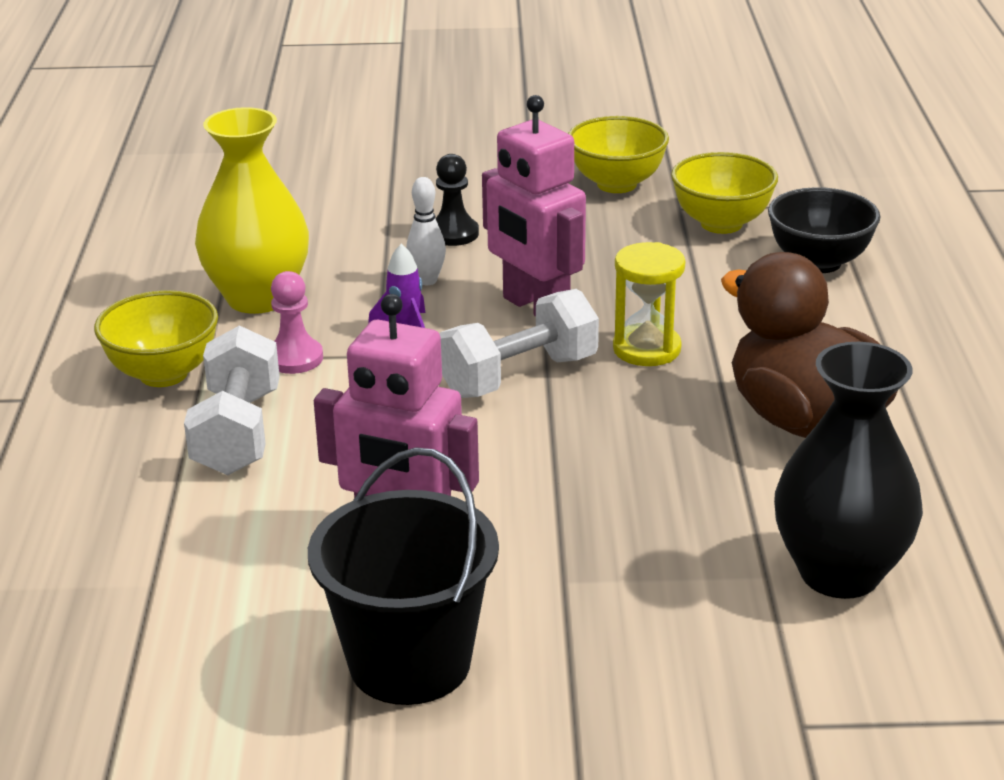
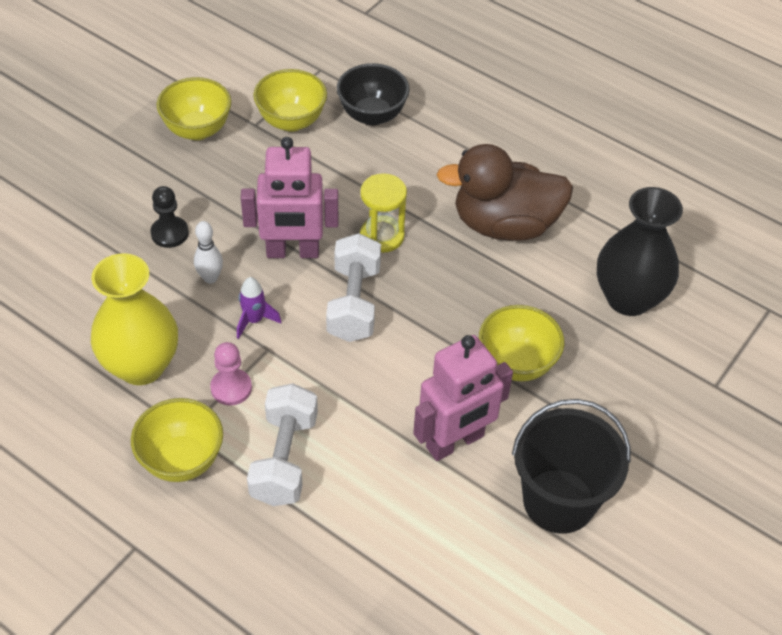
camera: 55 degrees left, 20 degrees up
white dumbbell [184,325,280,475] -> white dumbbell turned 60 degrees clockwise [247,383,318,506]
none -> yellow bowl [479,305,564,381]

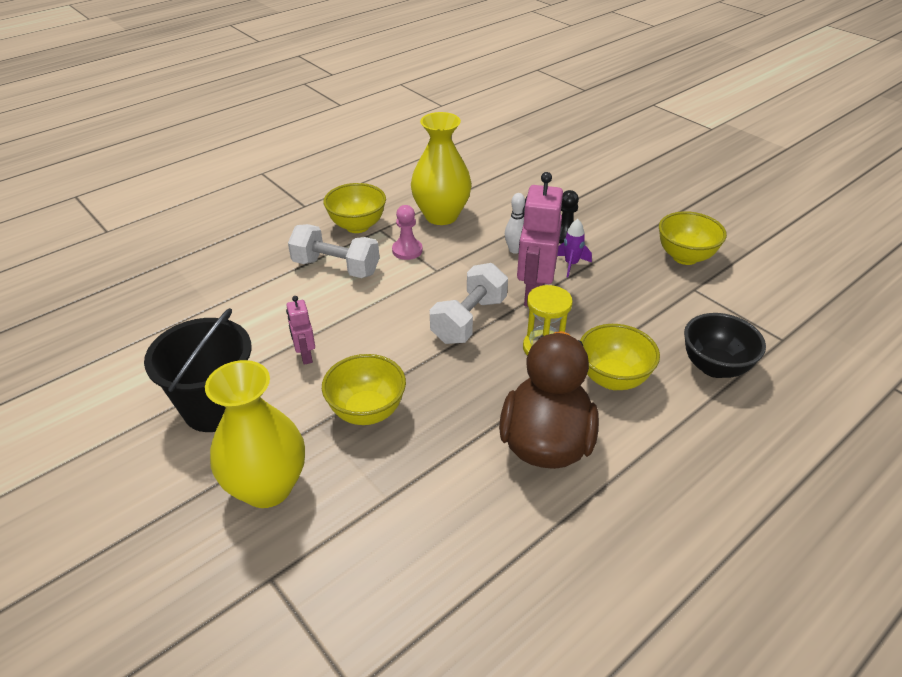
camera: 105 degrees right, 10 degrees down
purple rocket [237,277,281,339] -> purple rocket moved to [557,219,592,277]
yellow bowl [253,69,327,132] -> yellow bowl moved to [580,324,660,390]
white dumbbell [326,233,381,342] -> white dumbbell turned 75 degrees counterclockwise [430,263,508,344]
pink robot [413,335,513,461] -> pink robot [286,296,315,365], size x0.51
black vase [597,187,683,316] -> none
none -> yellow vase [205,360,305,508]

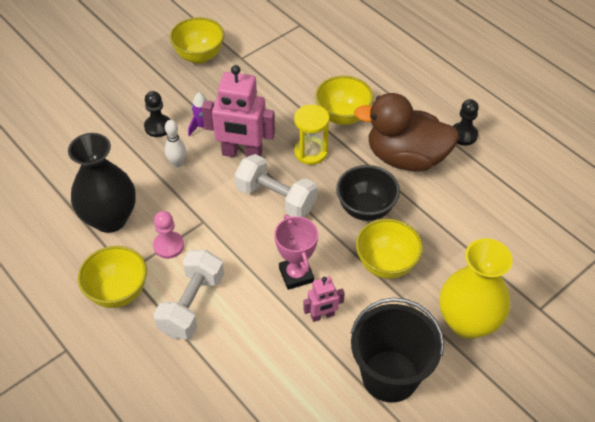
camera: 90 degrees left, 10 degrees up
yellow vase [411,112,472,225] -> black vase [68,133,136,233]
black bowl [684,313,766,378] -> black bowl moved to [336,165,400,221]
none -> pink trophy [274,214,318,290]
none -> black pawn [453,99,479,146]

